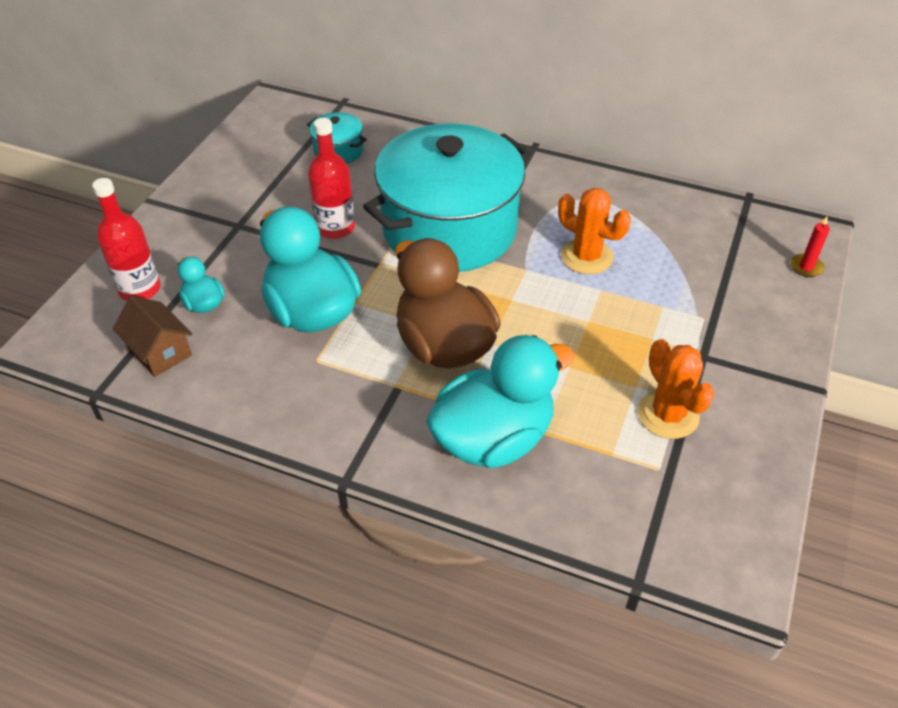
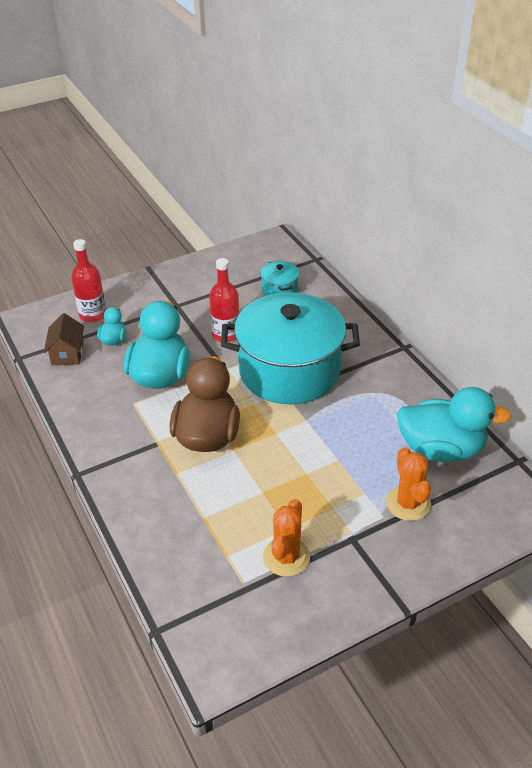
camera: 40 degrees right, 5 degrees down
turquoise duck [426,335,575,468] -> turquoise duck moved to [397,387,512,462]
orange cactus [558,188,631,274] -> orange cactus moved to [386,447,431,521]
red candle [791,215,830,277] -> none

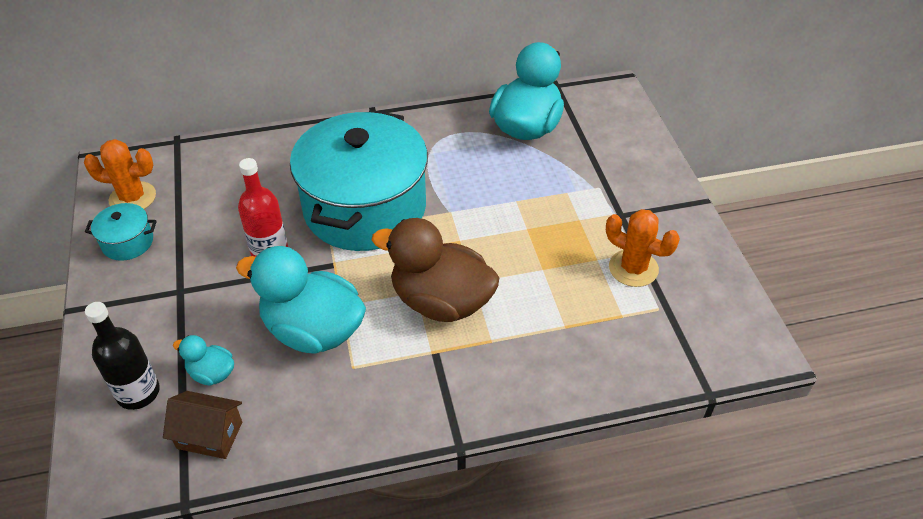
camera: 75 degrees left, 5 degrees up
red bottle [71,239,106,322] -> black bottle [85,302,160,410]
turquoise pot [260,261,299,296] -> turquoise pot moved to [85,203,157,261]
orange cactus [386,447,431,521] -> orange cactus moved to [84,139,156,209]

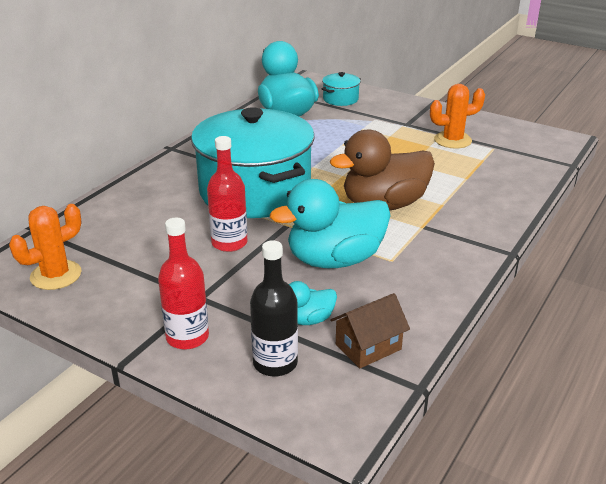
camera: 45 degrees left, 15 degrees down
turquoise pot [85,203,157,261] -> turquoise pot moved to [321,72,361,106]
none -> red bottle [158,218,209,349]

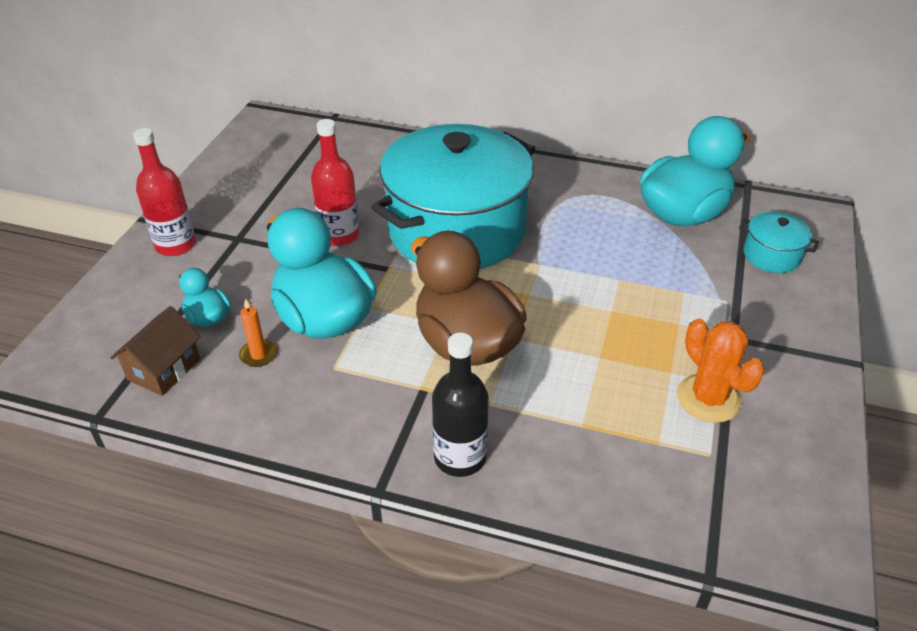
camera: 75 degrees right, 10 degrees up
orange cactus [9,204,82,290] -> none
black bottle [250,240,298,377] -> black bottle moved to [432,333,489,477]
brown house [330,293,410,368] -> brown house turned 75 degrees clockwise [111,306,201,396]
none -> orange candle [239,298,277,367]

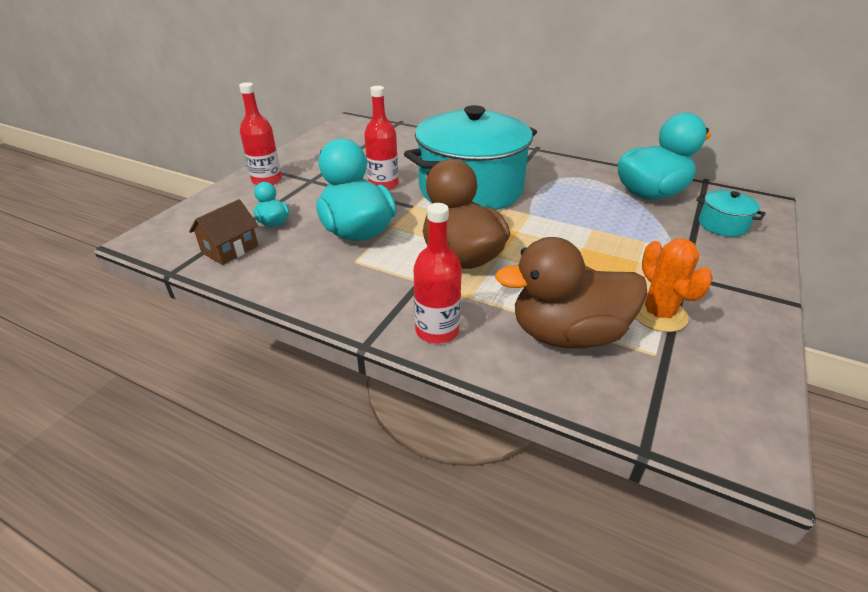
camera: 10 degrees right, 5 degrees down
orange candle [239,298,277,367] -> none
black bottle [432,333,489,477] -> red bottle [414,203,462,344]
none -> brown duck [495,237,648,349]

